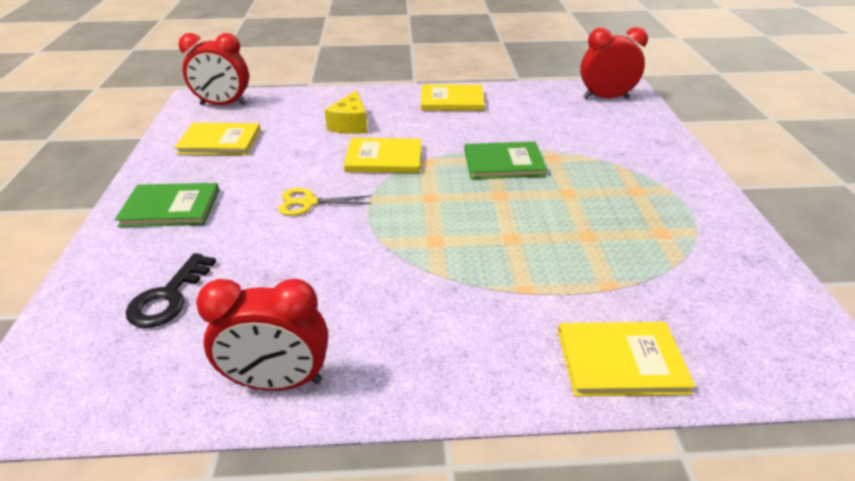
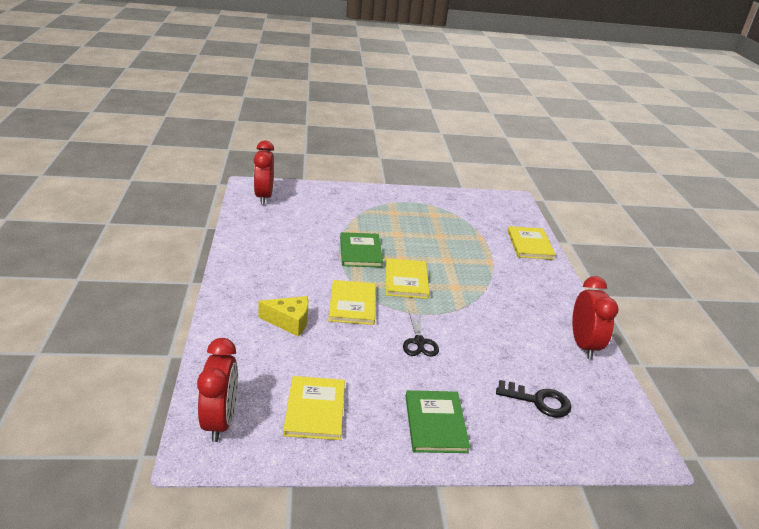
camera: 95 degrees left, 5 degrees down
yellow scissors [278,188,372,216] -> black scissors [403,311,439,357]
yellow book [421,84,485,111] -> yellow book moved to [386,258,430,299]

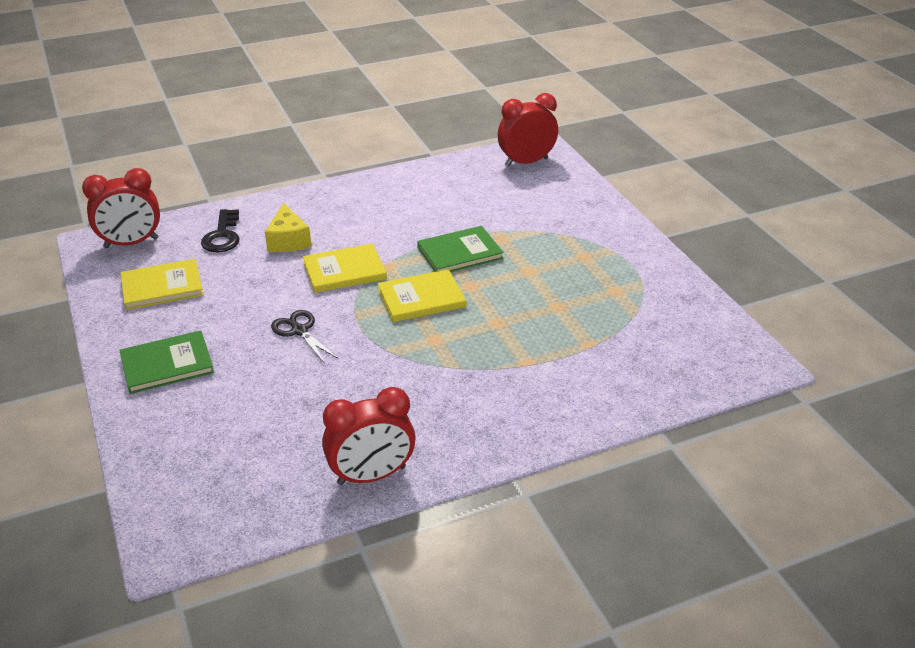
camera: 75 degrees right, 5 degrees up
black scissors [403,311,439,357] -> black scissors turned 75 degrees clockwise [271,310,338,364]
black key [496,380,571,418] -> black key moved to [201,209,239,252]
yellow book [507,226,556,260] -> none

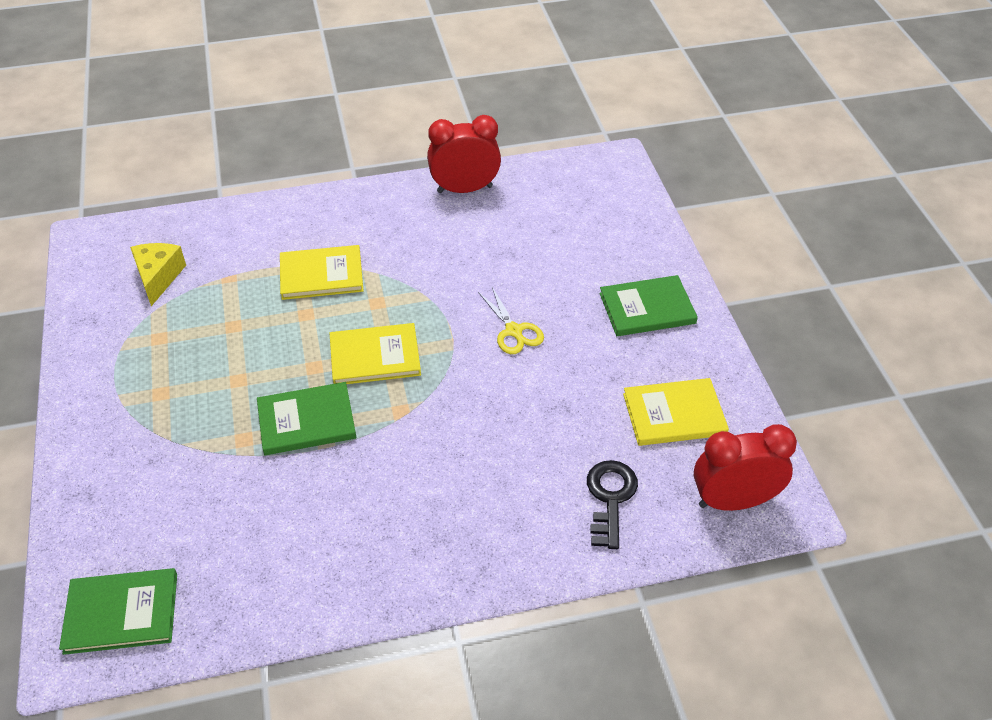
camera: 170 degrees left, 10 degrees up
yellow cheese [265,203,312,252] -> yellow cheese moved to [130,243,186,306]
black scissors [271,310,338,364] -> yellow scissors [478,287,544,354]
yellow book [303,244,387,293] -> yellow book moved to [280,245,364,300]
red clock [498,93,558,167] -> green book [59,568,177,655]

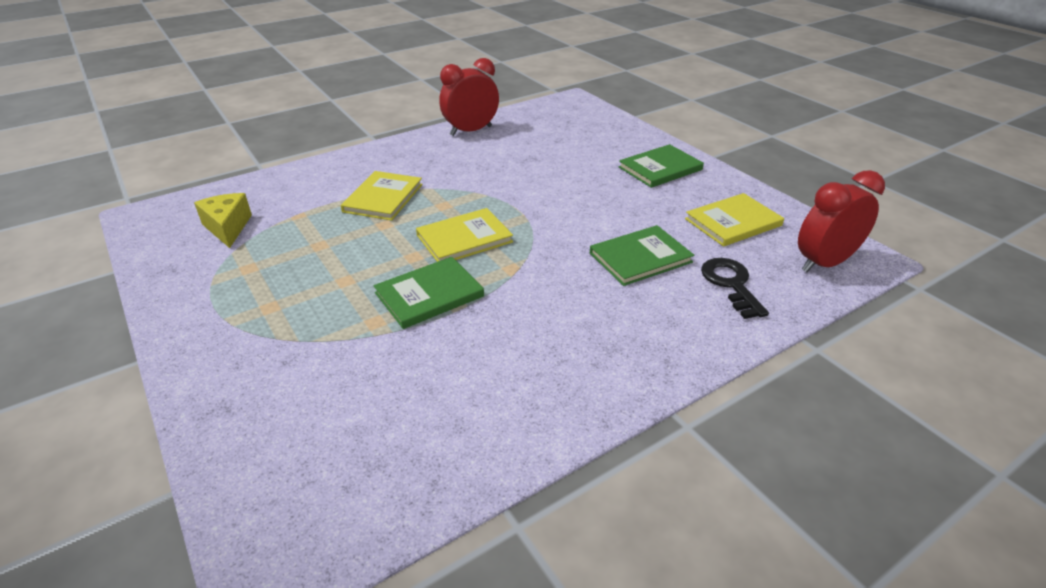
camera: 20 degrees left, 10 degrees down
green book [59,568,177,655] -> green book moved to [590,225,694,286]
yellow book [280,245,364,300] -> yellow book turned 45 degrees counterclockwise [341,171,423,221]
yellow scissors [478,287,544,354] -> none

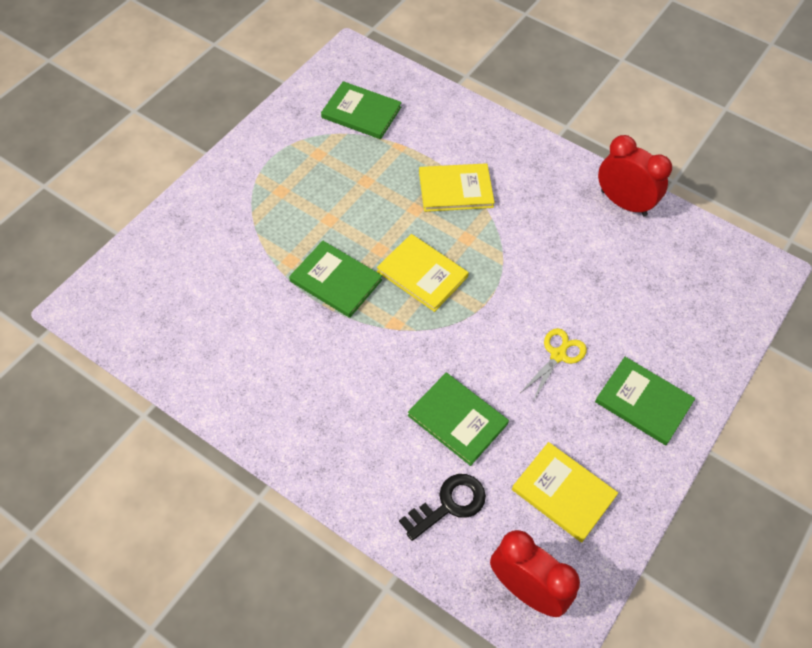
camera: 65 degrees right, 20 degrees up
yellow cheese [194,193,252,248] -> green book [321,81,402,139]
none -> yellow scissors [521,328,587,401]

